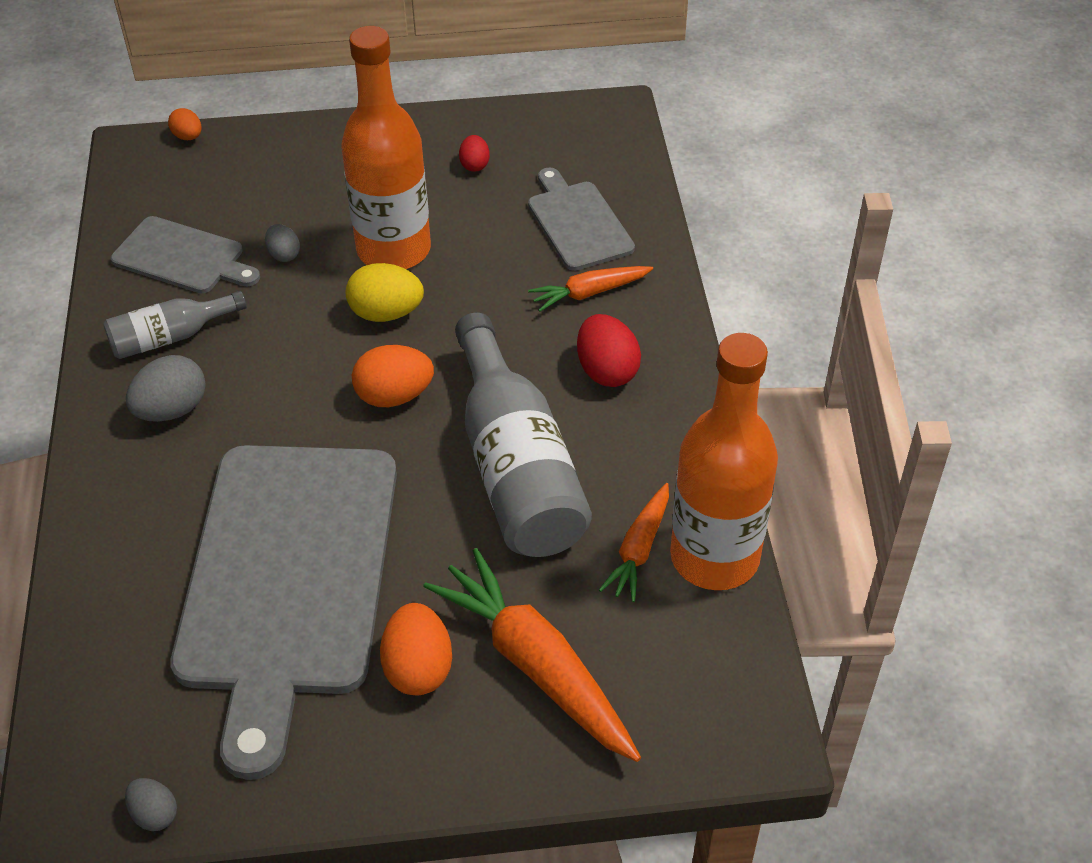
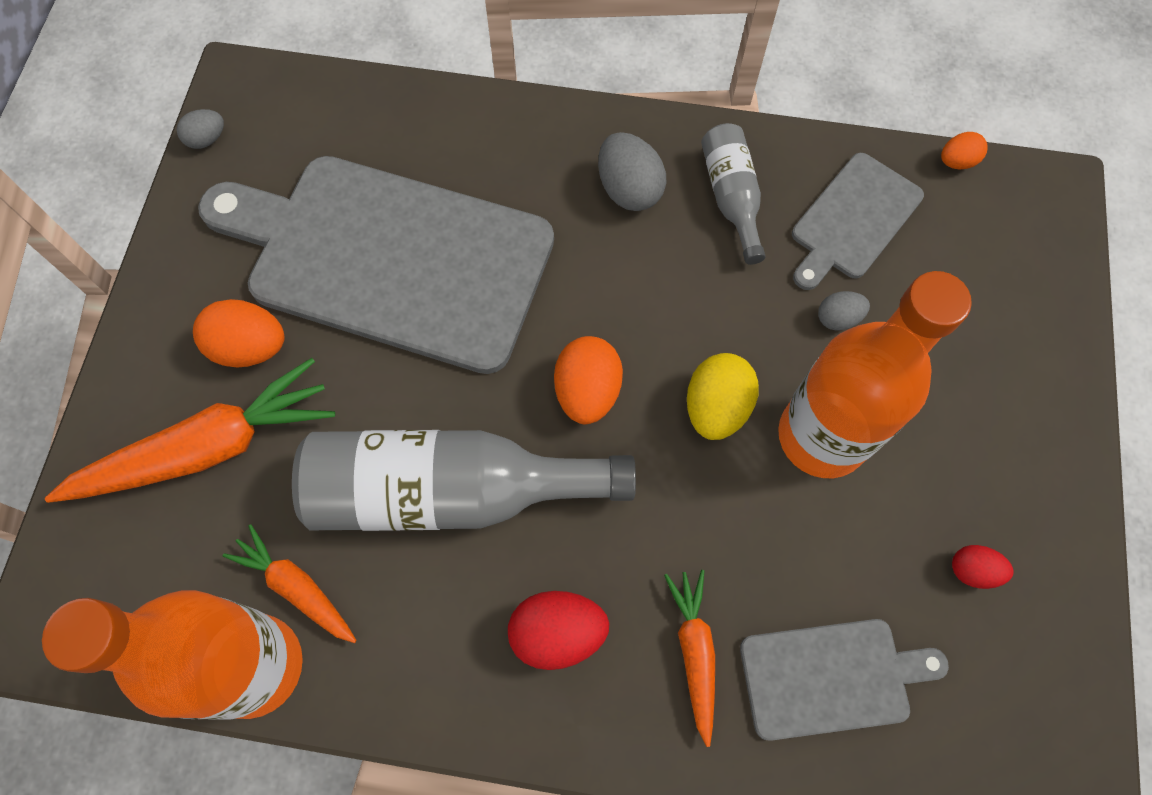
camera: 105 degrees right, 20 degrees up
orange egg [168,108,201,140] -> orange egg moved to [941,132,988,169]

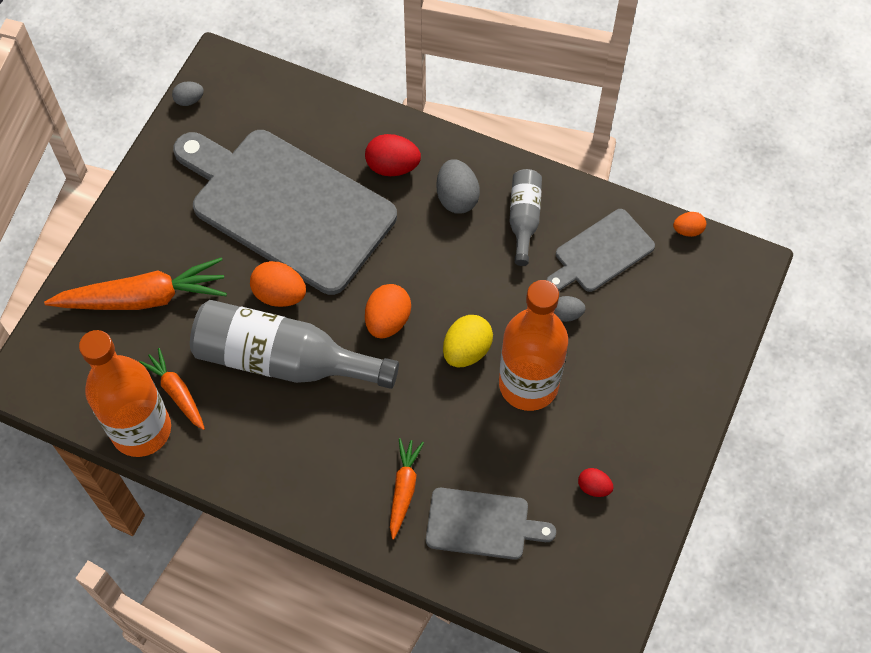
camera: 15 degrees right, 5 degrees down
orange egg [193,299,285,368] -> orange egg moved to [250,261,306,307]
red egg [508,591,609,670] -> red egg moved to [365,134,421,176]

